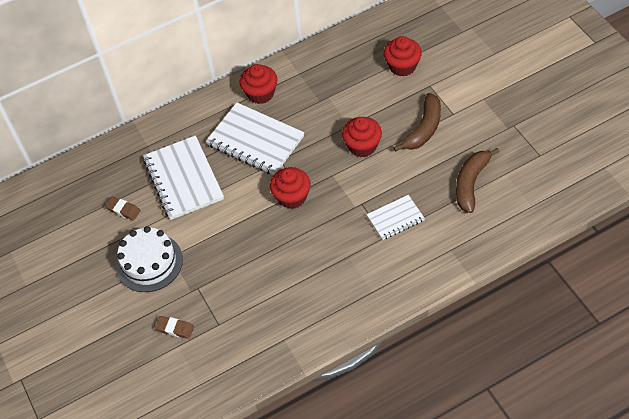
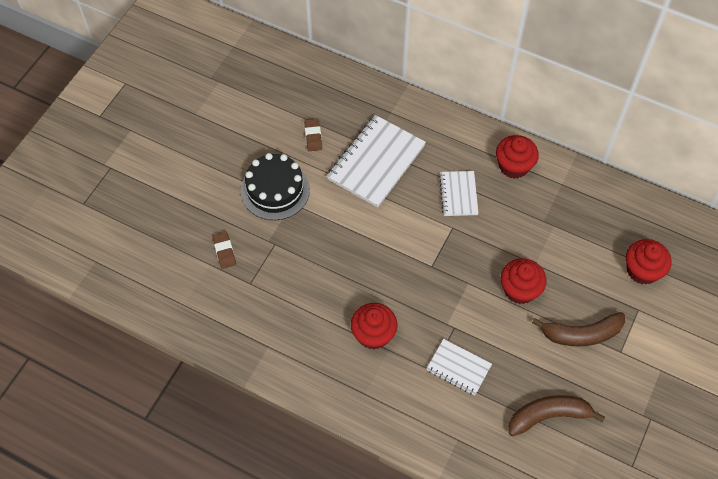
camera: 50 degrees right, 5 degrees up
white cake [116,226,183,292] -> black cake [241,153,310,220]
white notebook [206,102,304,175] -> white notebook [439,171,479,216], size x0.55
red cupcake [270,167,311,209] -> red cupcake moved to [351,303,397,350]

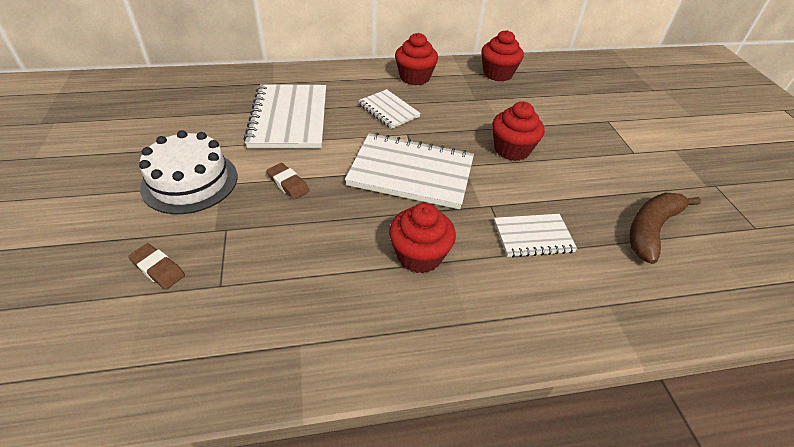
camera: 40 degrees left, 15 degrees down
black cake [241,153,310,220] -> white cake [139,130,237,214]
brown eraser [304,118,322,151] -> brown eraser moved to [266,163,309,200]
brown banana [532,312,625,347] -> none
red cupcake [626,239,672,285] -> red cupcake moved to [481,30,524,82]
none -> white notebook [345,133,474,209]

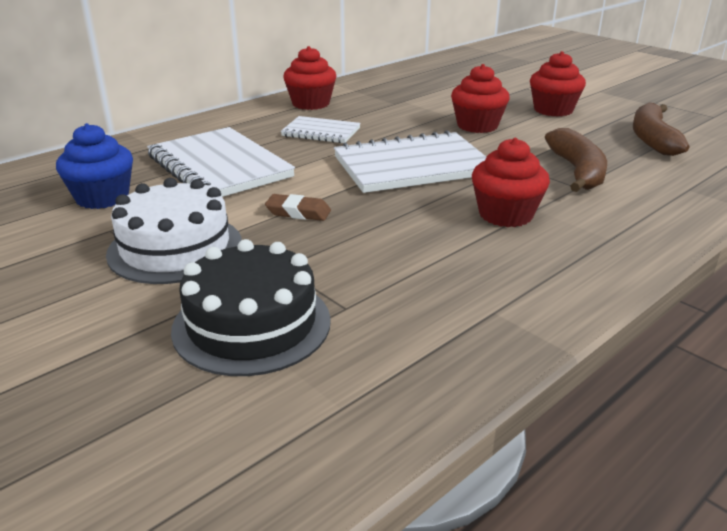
camera: 30 degrees left, 15 degrees down
brown eraser [128,243,185,290] -> black cake [171,239,331,376]
red cupcake [481,30,524,82] -> red cupcake moved to [530,51,586,117]
white notebook [494,214,577,258] -> brown banana [545,128,607,192]
none -> blue cupcake [56,123,133,209]

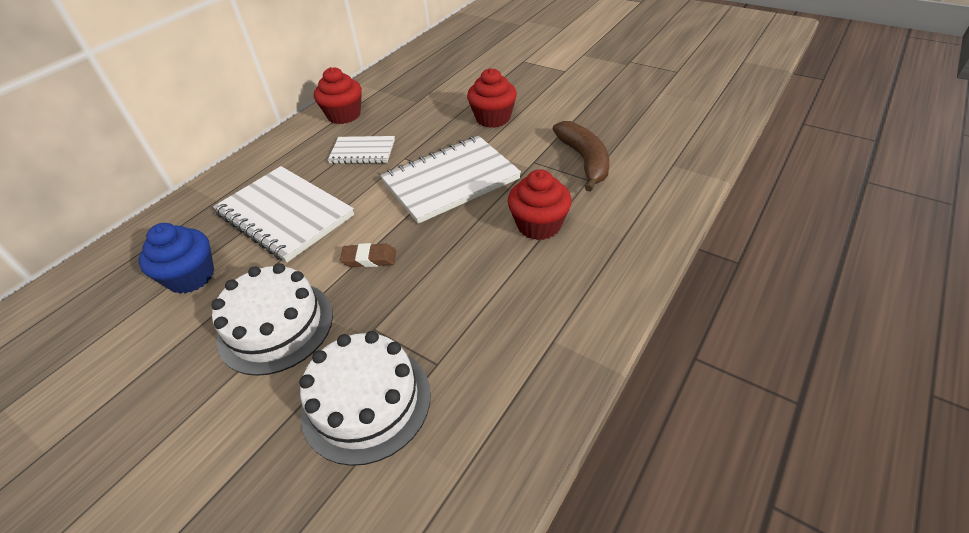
camera: 10 degrees left, 15 degrees up
black cake [171,239,331,376] -> white cake [299,331,431,466]
red cupcake [530,51,586,117] -> none
brown banana [633,102,689,156] -> none

